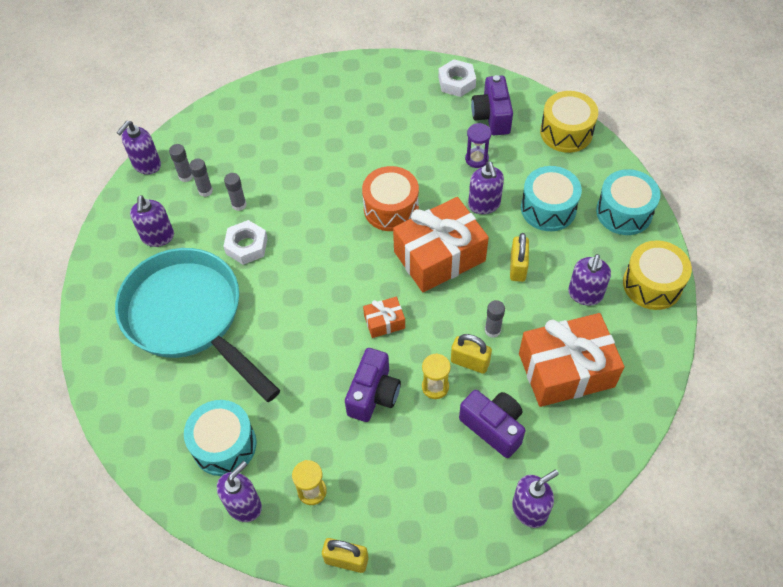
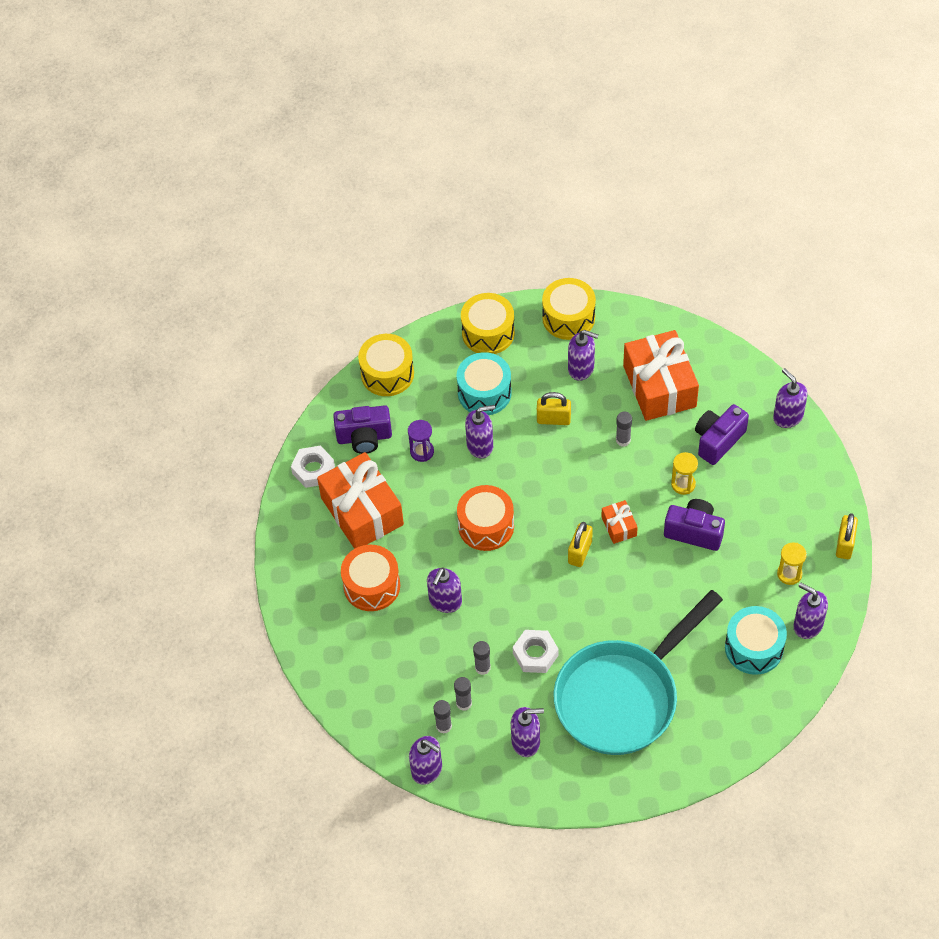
camera: 90 degrees left, 0 degrees up
orange gift [393,197,489,292] -> orange gift moved to [317,452,404,549]
yellow padlock [451,334,492,374] -> yellow padlock moved to [568,522,593,567]
turquoise drum [596,169,660,235] -> yellow drum [461,293,515,354]
none -> orange drum [341,545,400,611]
none -> purple soap dispenser [427,568,462,613]

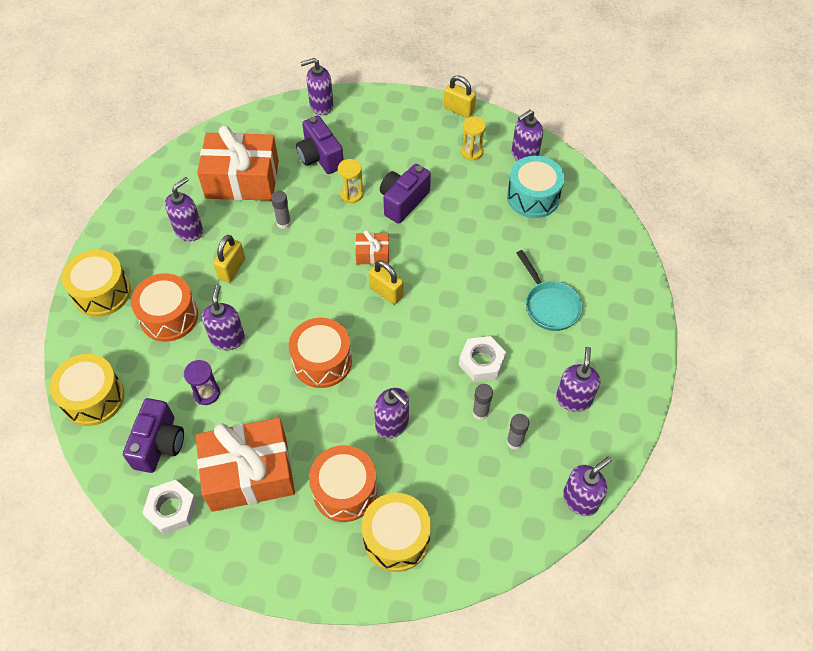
camera: 75 degrees left, 0 degrees up
grey glue stick [433,700,452,734] -> none
turquoise drum [456,352,512,415] -> orange drum [131,273,198,342]
yellow drum [542,278,596,340] -> yellow drum moved to [362,493,431,572]
turquoise pan [554,590,723,755] -> turquoise pan [517,250,583,331], size x0.47

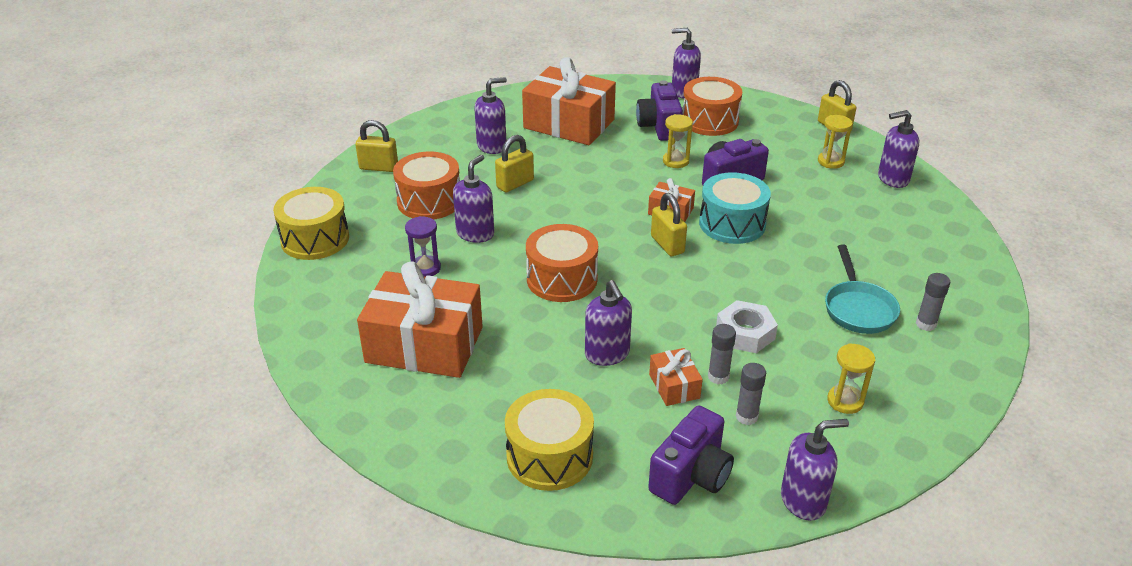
camera: 25 degrees right, 20 degrees down
yellow drum [62,250,131,317] -> yellow padlock [355,120,398,172]
purple camera [123,398,184,473] -> purple camera moved to [648,405,734,505]
white nut [142,480,197,535] -> none
grey glue stick [271,191,291,229] -> grey glue stick moved to [916,273,950,331]
orange drum [309,445,377,522] -> orange drum moved to [682,77,742,136]
turquoise drum [507,156,565,218] -> turquoise drum moved to [699,172,771,244]
purple soap dispenser [556,347,601,412] -> yellow hourglass [827,343,875,414]
none -> orange gift [649,348,703,406]

